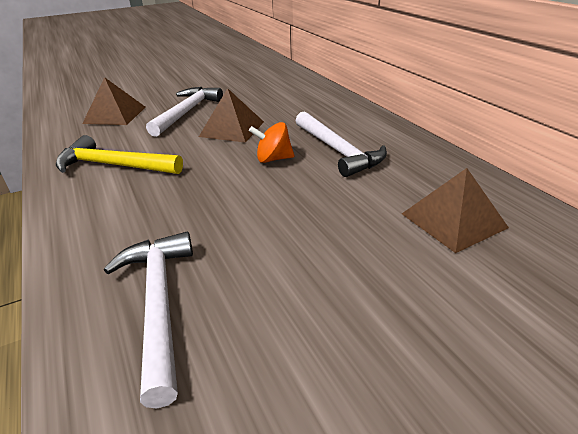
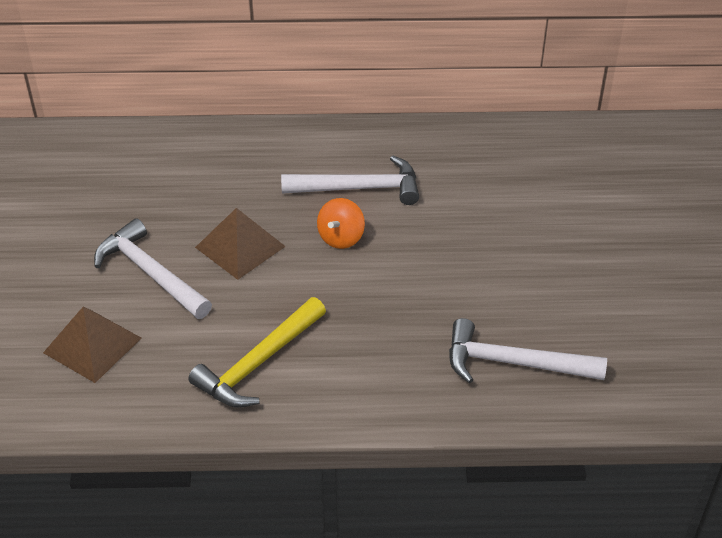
camera: 65 degrees left, 10 degrees up
brown pyramid [402,168,509,253] -> none

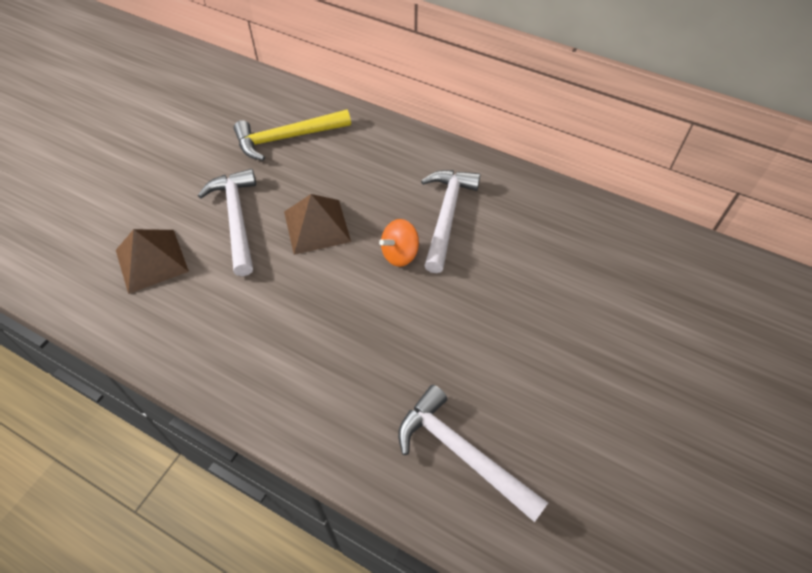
camera: 30 degrees right, 10 degrees up
yellow hammer [188,297,326,407] -> yellow hammer moved to [234,110,351,161]
white hammer [281,155,419,205] -> white hammer turned 105 degrees counterclockwise [421,170,480,273]

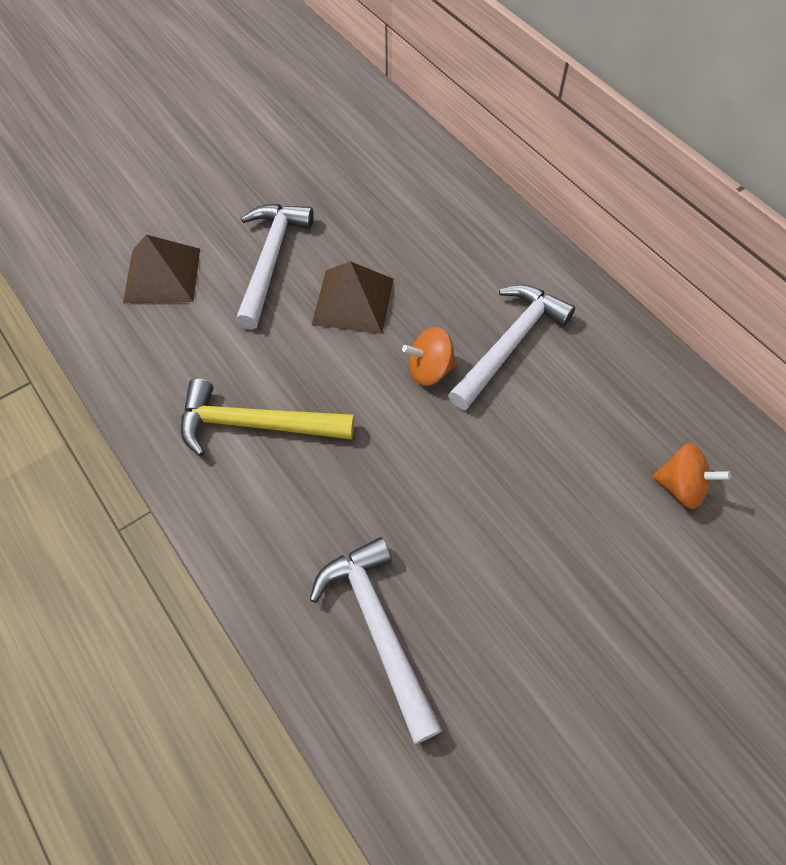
camera: 25 degrees right, 5 degrees up
yellow hammer [234,110,351,161] -> yellow hammer moved to [181,379,354,456]
none -> orange spinning top [653,443,731,509]

